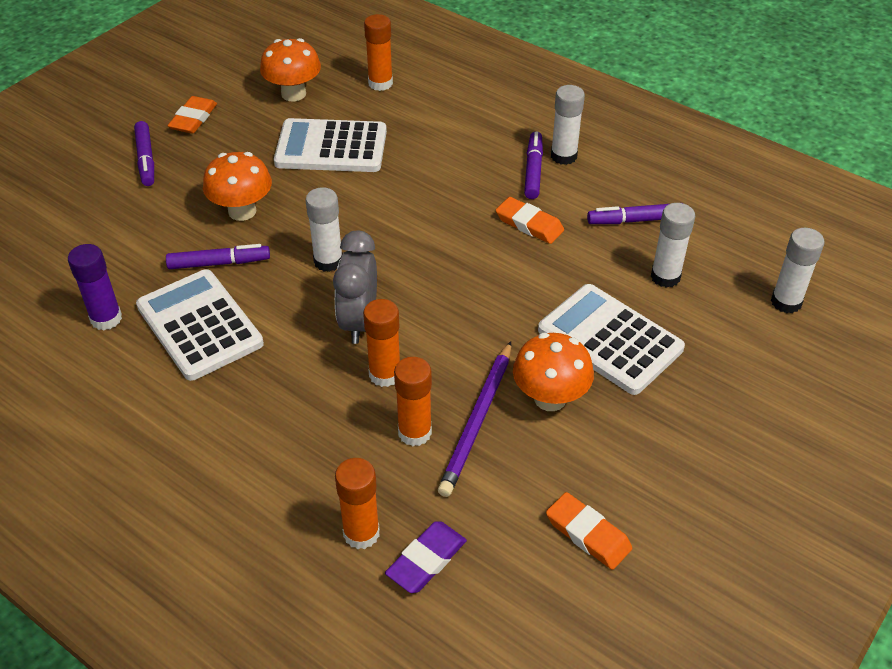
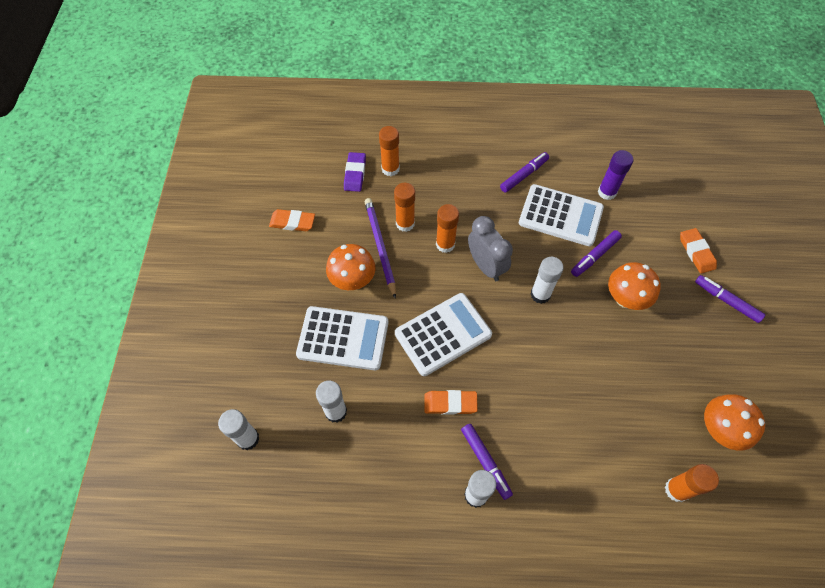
camera: 145 degrees right, 15 degrees up
orange eraser [167,96,217,134] -> orange eraser moved to [680,228,717,274]
white calculator [274,118,387,172] -> white calculator moved to [395,293,492,376]
purple marker [587,203,684,224] -> purple marker moved to [500,152,549,193]

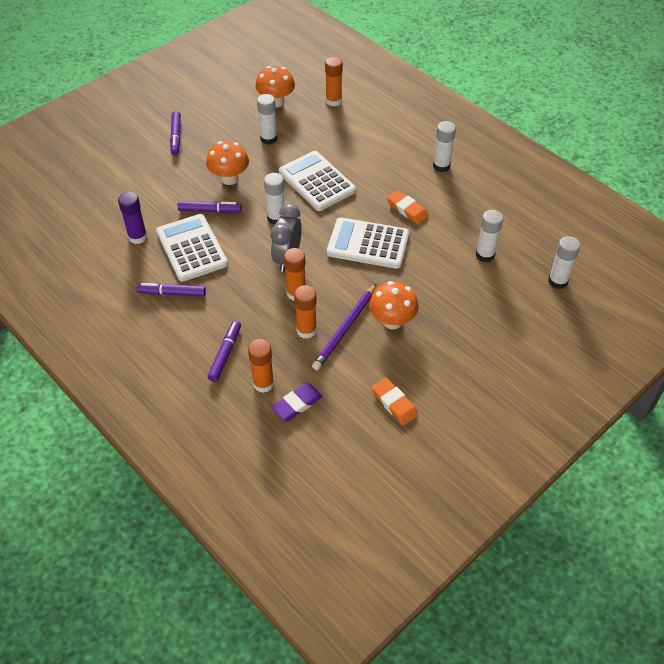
camera: 135 degrees left, 10 degrees down
white calculator [296,306,388,370] -> white calculator moved to [279,151,356,211]
purple marker [461,424,513,500] -> purple marker moved to [208,321,241,382]
orange eraser [680,228,717,274] -> none
none -> white glue stick [257,94,277,145]

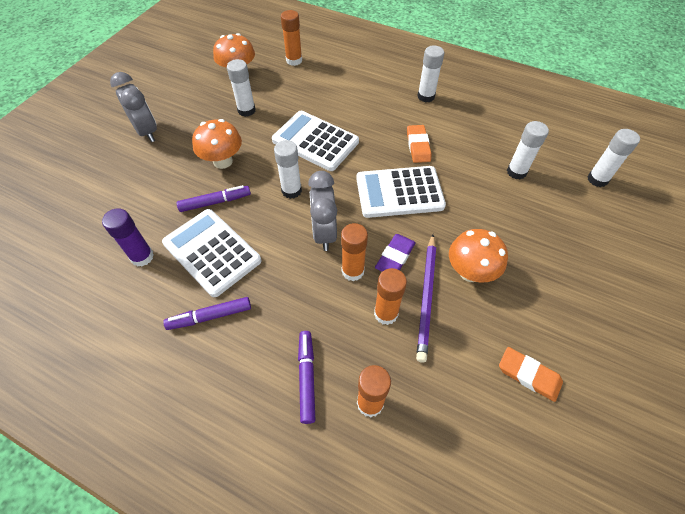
camera: 20 degrees left, 5 degrees up
purple marker [170,111,181,155] -> grey clock [110,72,157,142]
purple eraser [271,383,323,421] -> purple eraser moved to [375,234,416,272]
orange eraser [387,190,429,224] -> orange eraser turned 60 degrees clockwise [407,125,431,163]

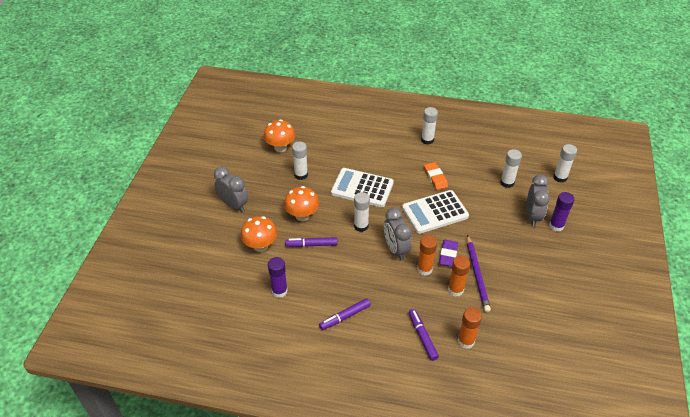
camera: 15 degrees left, 10 degrees down
white calculator [162,209,261,297] -> none
purple marker [177,185,251,212] -> purple marker turned 150 degrees counterclockwise [285,237,337,247]
orange glue stick [281,10,302,66] -> none
orange mushroom [449,229,508,282] -> orange mushroom moved to [241,216,277,252]
orange eraser [499,347,563,402] -> none
none -> grey clock [526,175,550,227]
none -> purple glue stick [549,192,575,232]

